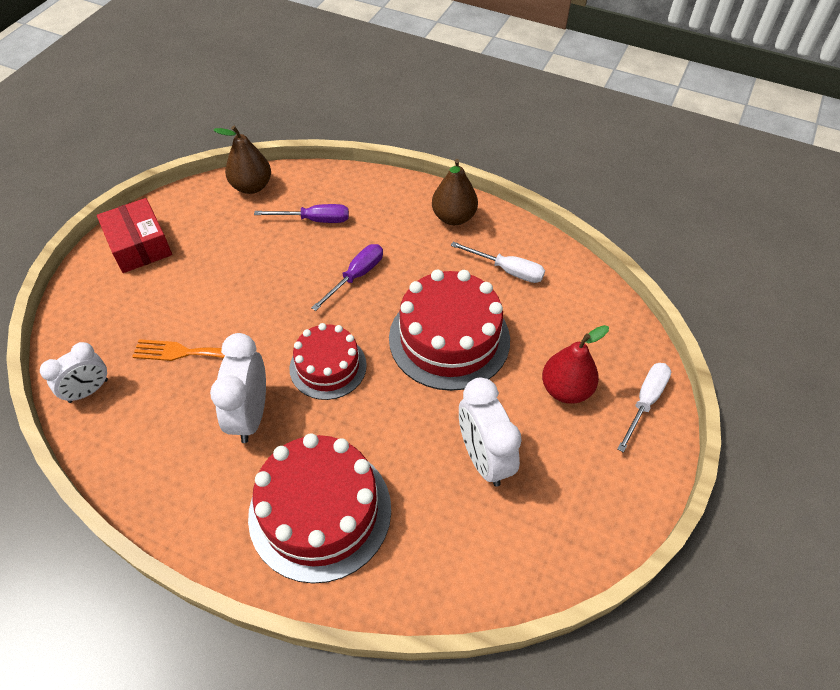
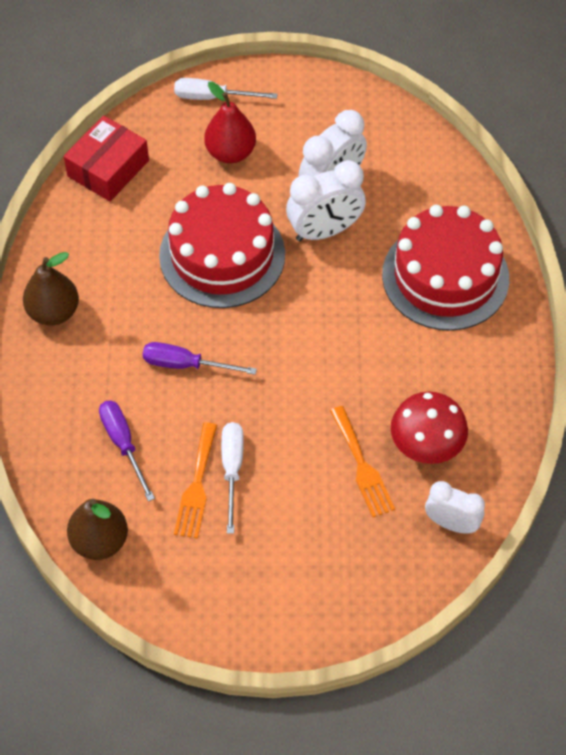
camera: 115 degrees left, 5 degrees up
red box [97,198,172,273] -> red box moved to [64,115,149,201]
white clock [210,333,266,443] -> white clock moved to [286,160,366,241]
red cake [289,323,367,400] -> none
white screwdriver [451,242,545,283] -> white screwdriver moved to [221,422,244,534]
none -> orange fork [174,422,217,538]
none -> red mushroom [391,391,468,464]

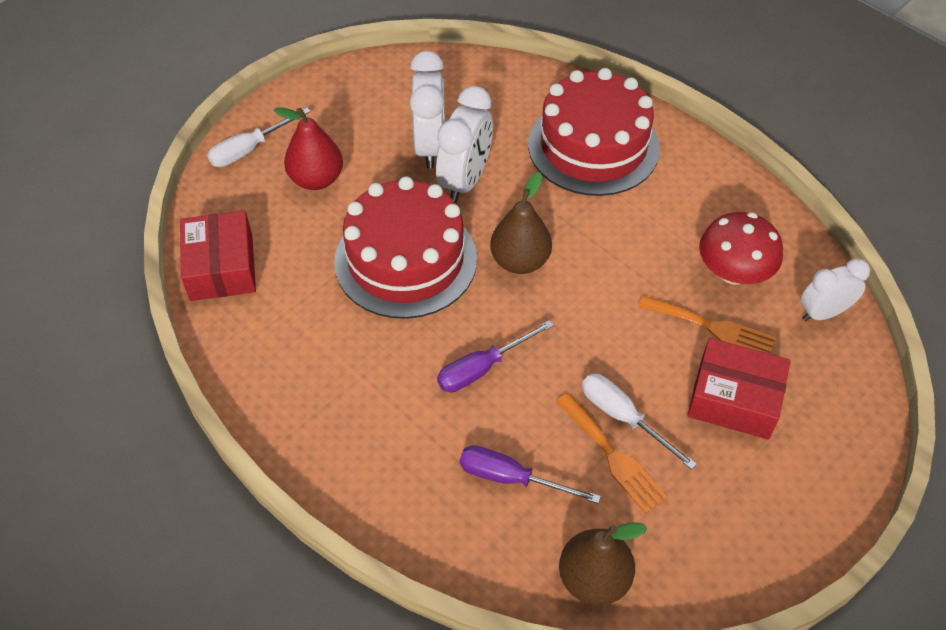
camera: 45 degrees left, 5 degrees down
brown pear [23,252,79,326] -> brown pear moved to [490,172,552,274]
none -> red box [687,338,791,440]

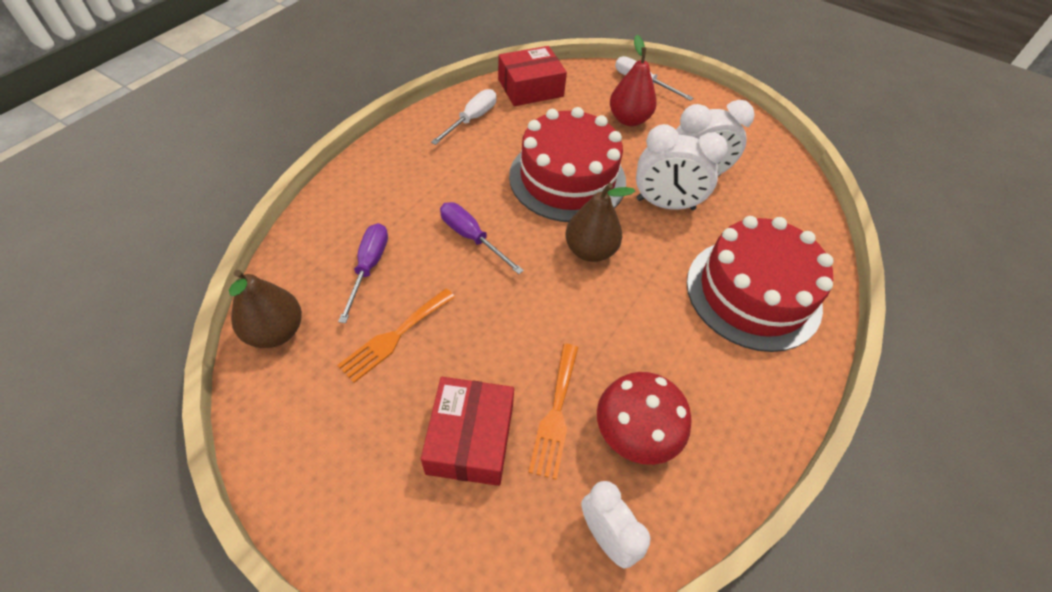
camera: 75 degrees right, 0 degrees up
white screwdriver [582,374,697,470] -> white screwdriver moved to [431,89,496,145]

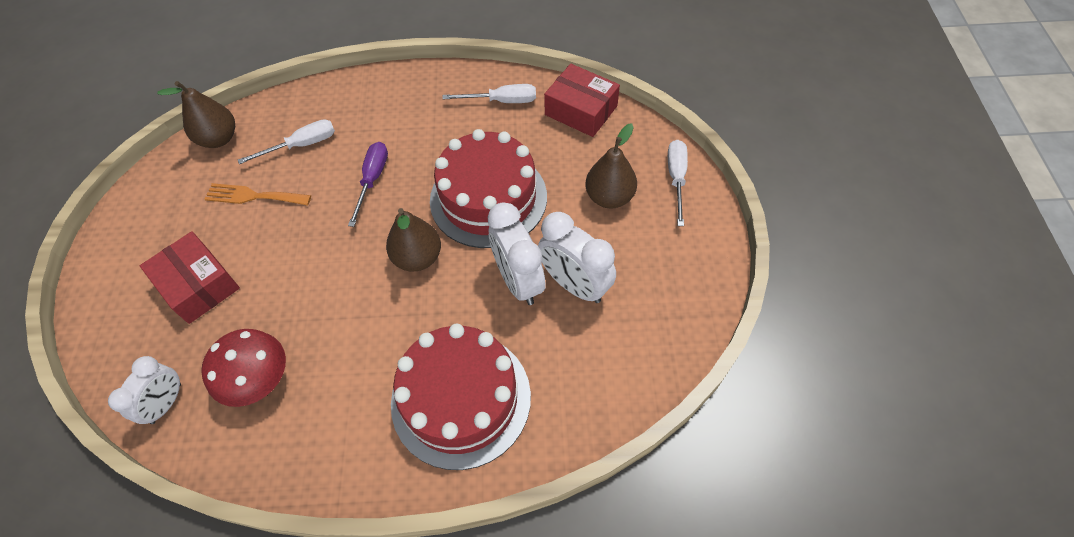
camera: 60 degrees right, 5 degrees up
purple screwdriver [338,223,388,323] -> white screwdriver [238,119,335,164]
red box [421,377,514,486] -> red box turned 75 degrees clockwise [140,231,240,324]
orange fork [528,344,578,480] -> none
red pear [610,35,657,126] -> brown pear [586,123,637,209]

